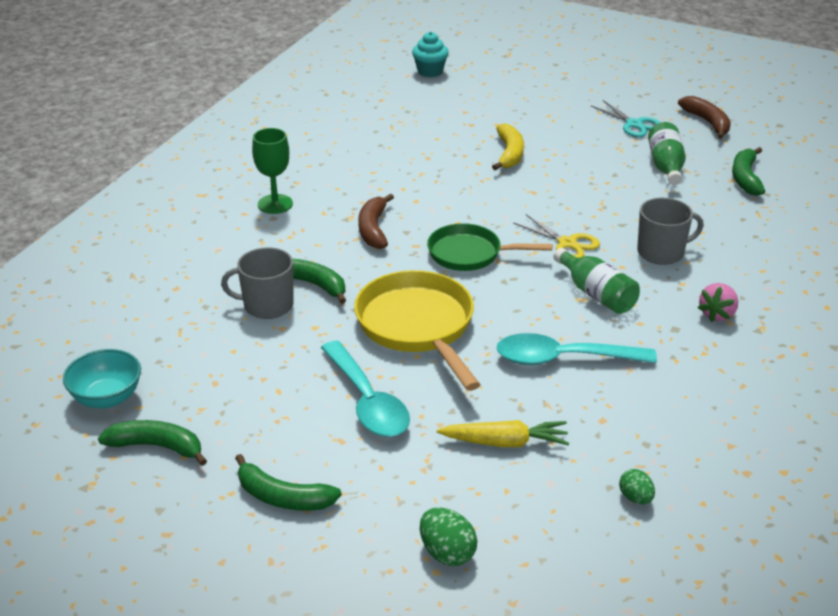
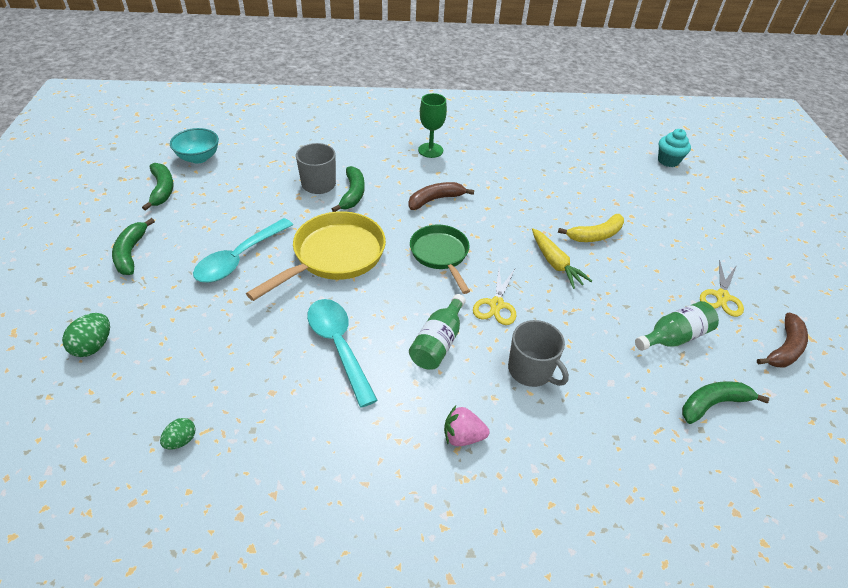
camera: 60 degrees right, 10 degrees up
yellow carrot [437,420,569,447] -> yellow carrot moved to [532,228,592,289]
turquoise scissors [591,100,661,137] -> yellow scissors [700,262,744,317]

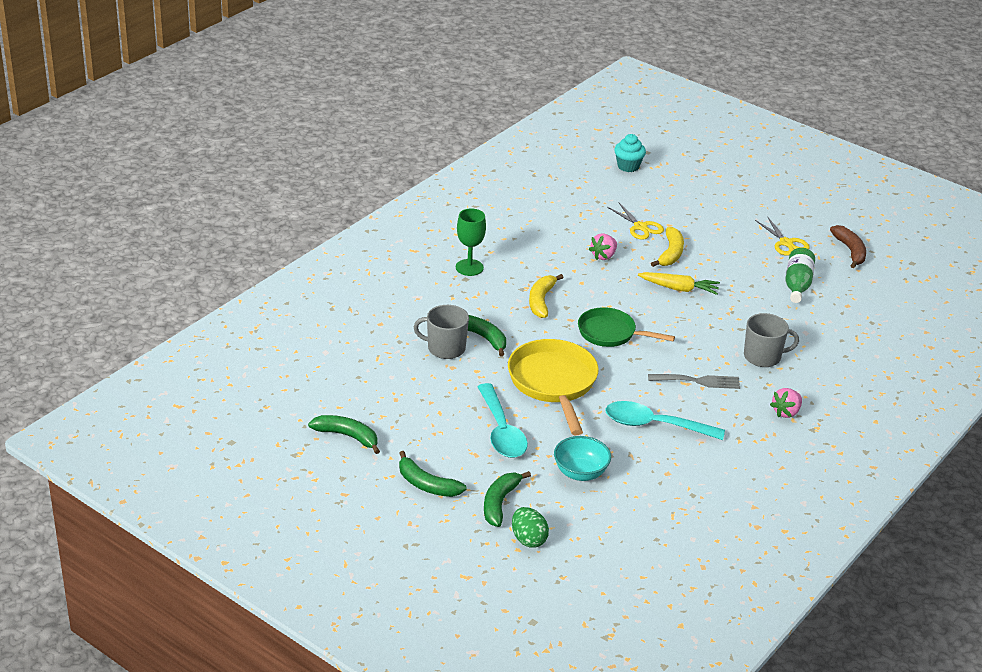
camera: 50 degrees left, 10 degrees down
green egg [160,418,196,450] -> none
turquoise bowl [170,128,219,164] -> turquoise bowl moved to [554,436,611,481]
brown banana [408,182,474,210] -> yellow banana [529,274,564,318]
green bottle [409,294,466,370] -> grey fork [648,374,740,389]
yellow scissors [473,268,516,325] -> yellow scissors moved to [607,202,664,240]
green banana [682,382,769,424] -> green banana moved to [484,471,531,527]
none -> pink strawberry [589,233,617,260]

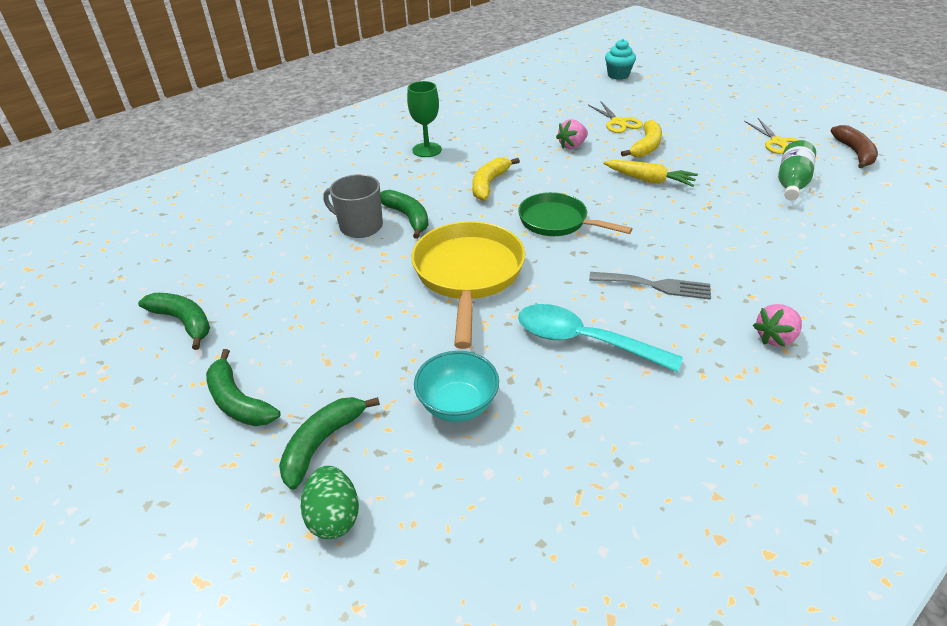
camera: 15 degrees right, 5 degrees up
turquoise spoon [477,383,528,458] -> none
grey mug [744,313,799,367] -> none

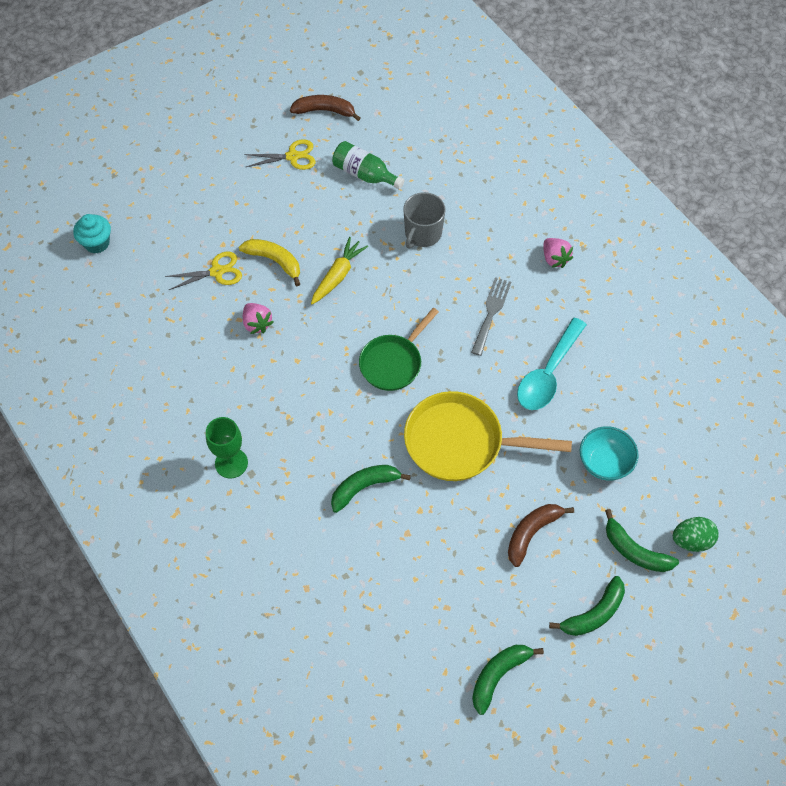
camera: 85 degrees left, 20 degrees up
grey mug [323,174,383,238] -> grey mug moved to [403,192,446,248]
yellow banana [472,157,520,201] -> none
none -> brown banana [508,504,574,567]

